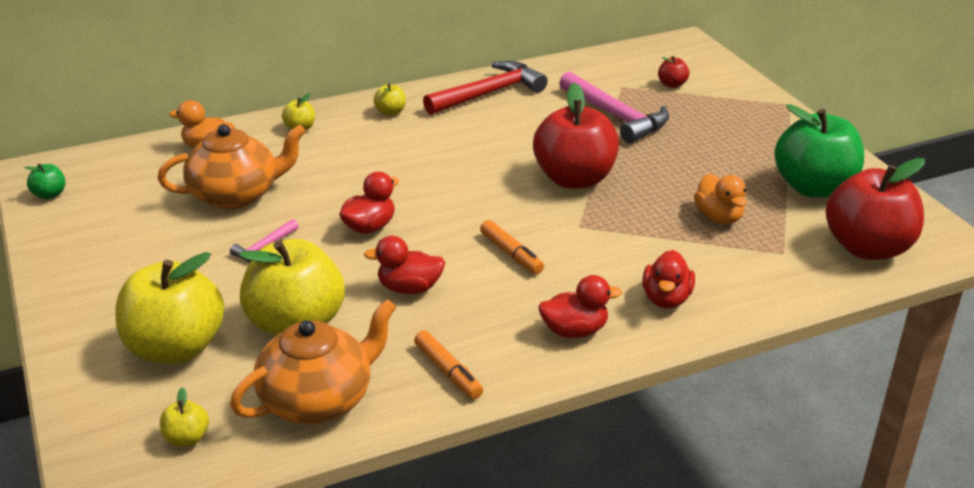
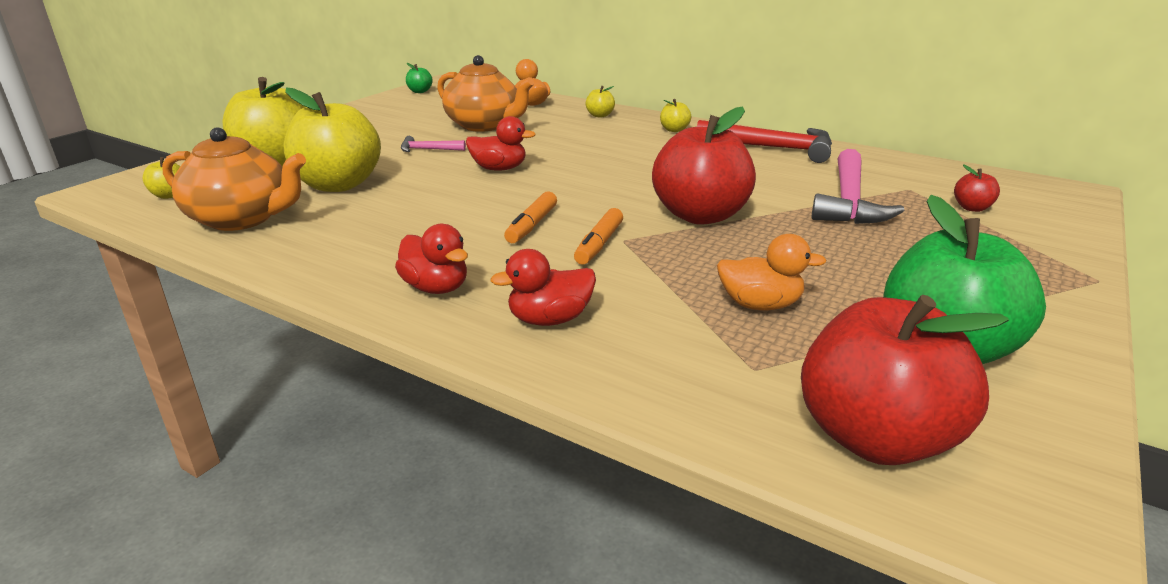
camera: 55 degrees right, 5 degrees down
red duck [364,236,445,294] -> none
orange marker [414,330,483,399] -> orange marker moved to [574,208,623,265]
orange duck [694,174,746,224] -> orange duck turned 120 degrees counterclockwise [717,234,827,310]

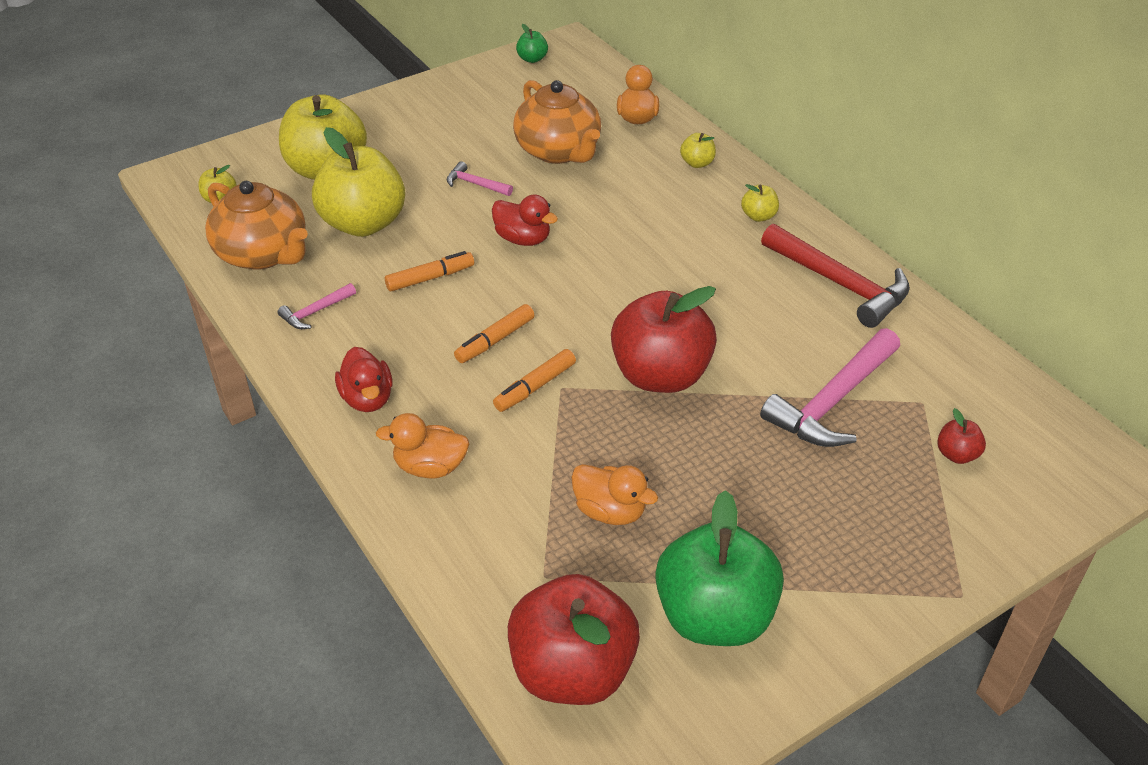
camera: 25 degrees right, 15 degrees up
red duck [490,249,596,326] -> orange duck [376,413,469,478]
none -> pink hammer [278,283,356,329]
none -> orange marker [385,251,474,291]

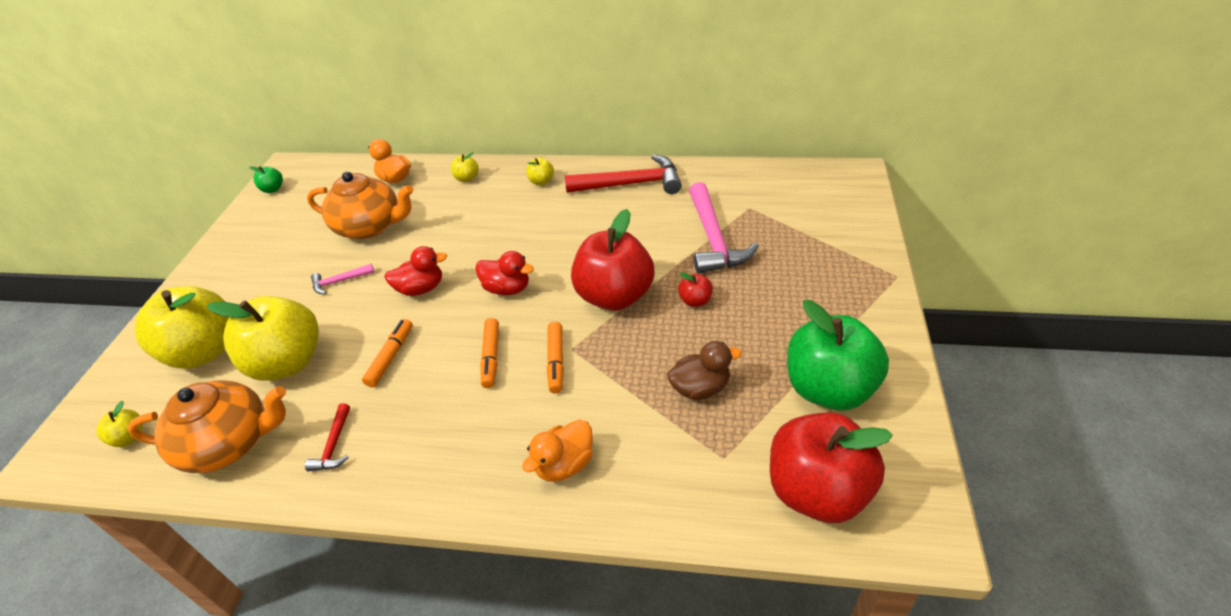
camera: 45 degrees left, 0 degrees up
pink hammer [278,283,356,329] -> red hammer [305,403,350,471]
red duck [335,347,393,412] -> red duck moved to [475,251,534,295]
orange duck [571,464,658,525] -> brown duck [667,341,741,400]
red apple [937,408,986,464] -> red apple moved to [678,272,713,307]

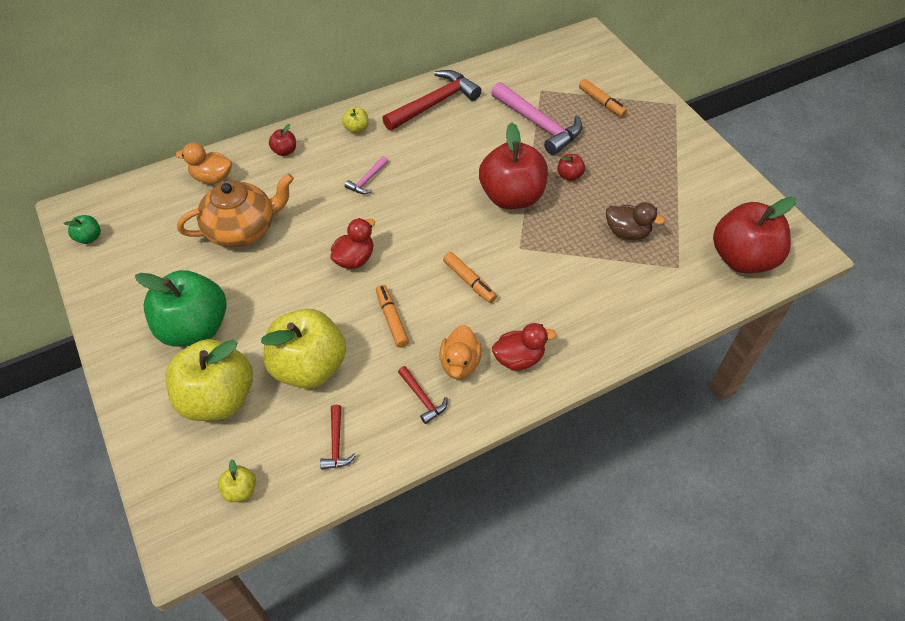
camera: 40 degrees left, 10 degrees up
orange teapot [127,380,286,473] -> red hammer [320,405,356,470]
pink hammer [311,264,374,294] -> pink hammer moved to [345,156,388,194]
yellow apple [451,152,479,182] -> red apple [269,124,296,156]
red duck [475,251,534,295] -> red duck moved to [492,323,556,371]
orange duck [522,420,593,482] -> orange duck moved to [439,325,482,379]
orange marker [547,322,564,393] -> orange marker moved to [579,79,627,117]
brown duck [667,341,741,400] -> brown duck turned 75 degrees clockwise [606,202,665,240]
green apple [787,300,889,411] -> green apple moved to [135,270,227,347]

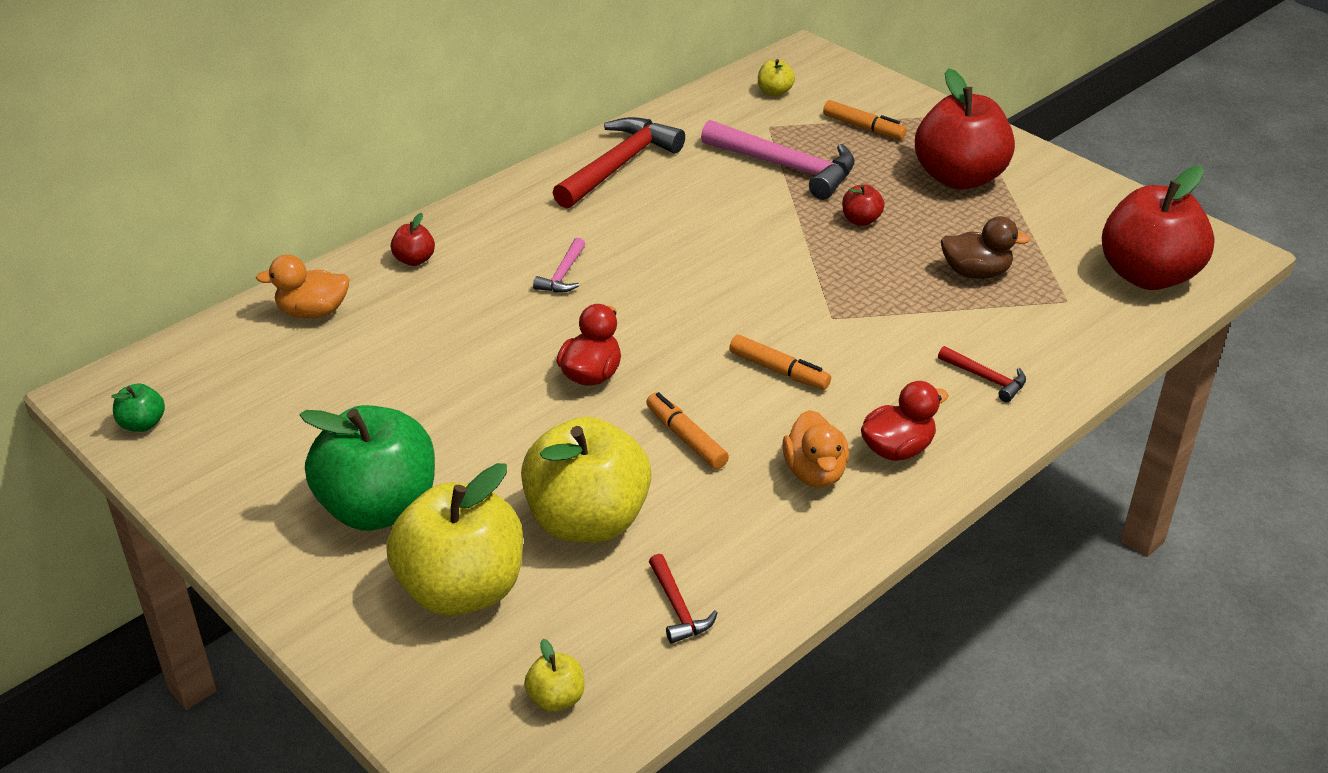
camera: 15 degrees left, 15 degrees down
orange teapot [177,173,294,248] -> none
yellow apple [342,107,369,133] -> yellow apple moved to [758,59,795,96]
red hammer [398,366,447,424] -> red hammer moved to [938,346,1026,402]
red apple [479,122,548,209] -> red apple moved to [915,68,1015,190]

